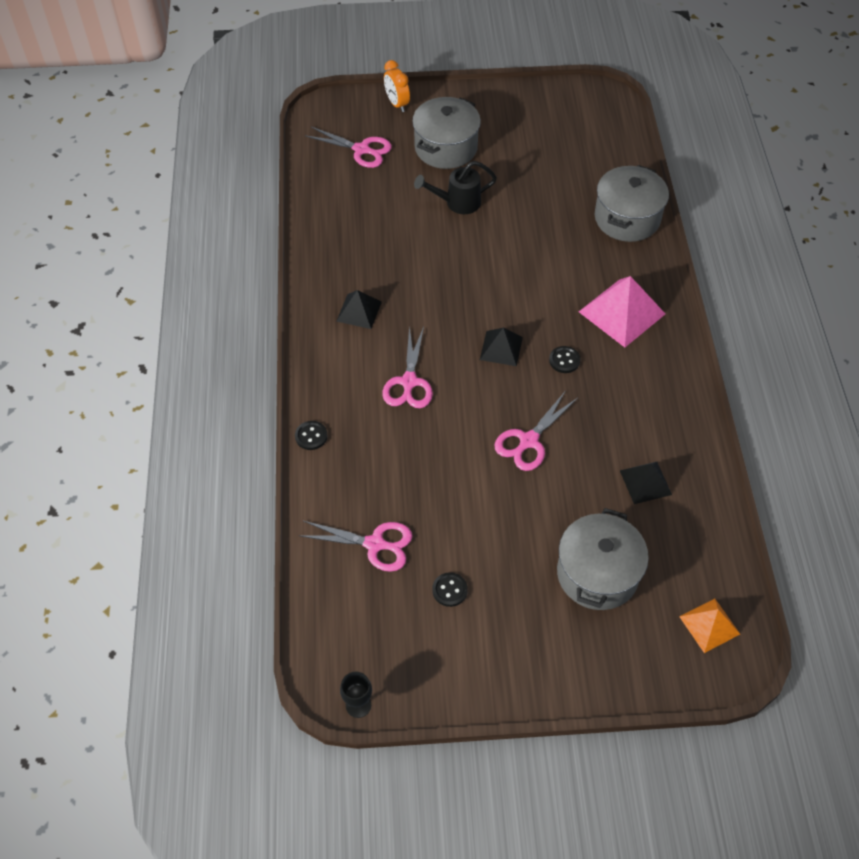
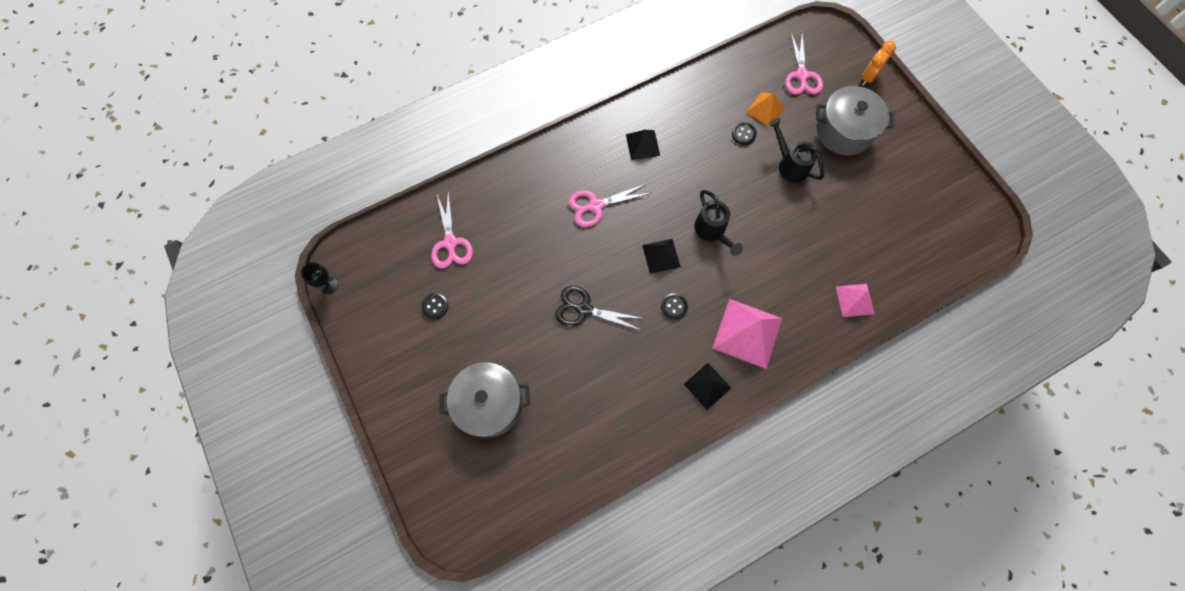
camera: 65 degrees right, 15 degrees up
black button [295,421,328,450] -> black button moved to [732,122,757,145]
pink scissors [494,390,578,471] -> black scissors [555,286,645,330]
grey pot [595,165,669,242] -> pink pyramid [836,284,875,317]
black pyramid [620,462,672,504] -> black pyramid moved to [684,363,731,410]
orange pyramid [679,599,740,653] -> orange pyramid moved to [746,93,786,127]
none -> black watering can [694,190,743,256]

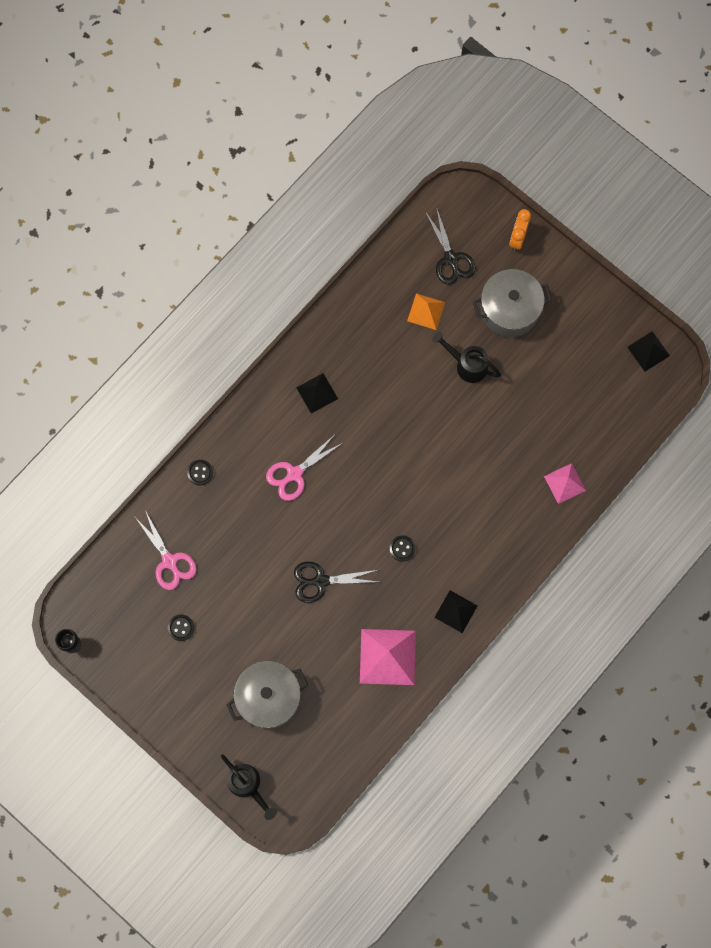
camera: 20 degrees left, 5 degrees up
black pyramid [642,239,681,274] -> black pyramid moved to [627,331,670,371]
black watering can [694,190,743,256] -> black watering can moved to [221,754,277,820]
pink pyramid [712,299,782,369] -> pink pyramid moved to [360,629,416,685]
black button [732,122,757,145] -> black button moved to [187,460,213,485]
pink scissors [785,33,823,95] -> black scissors [425,207,476,285]

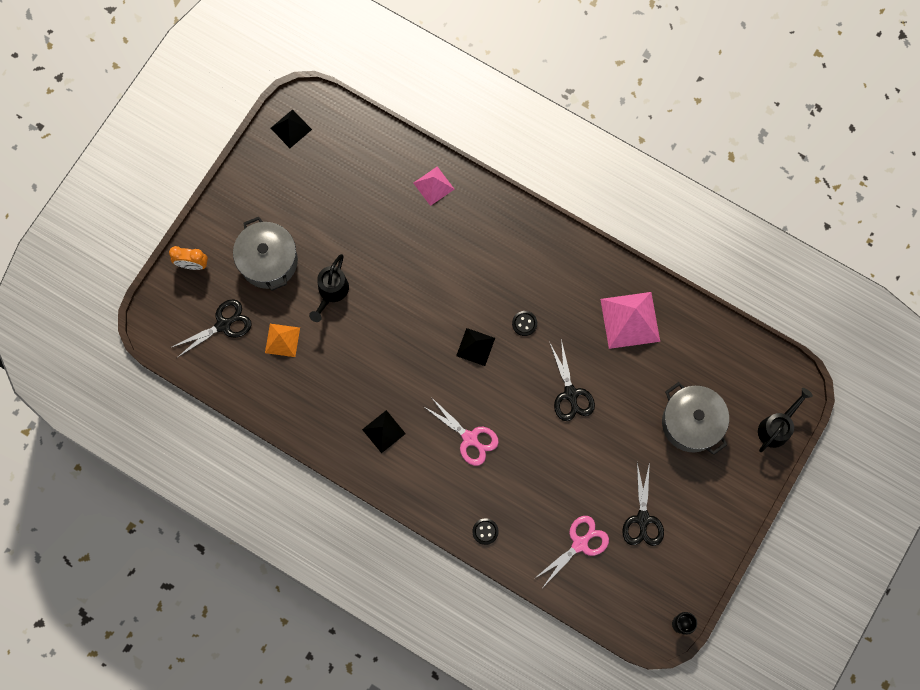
camera: 100 degrees left, 0 degrees up
black button [168,614,194,641] -> black scissors [622,461,664,546]
black pyramid [434,590,477,633] -> black pyramid moved to [456,328,495,366]

